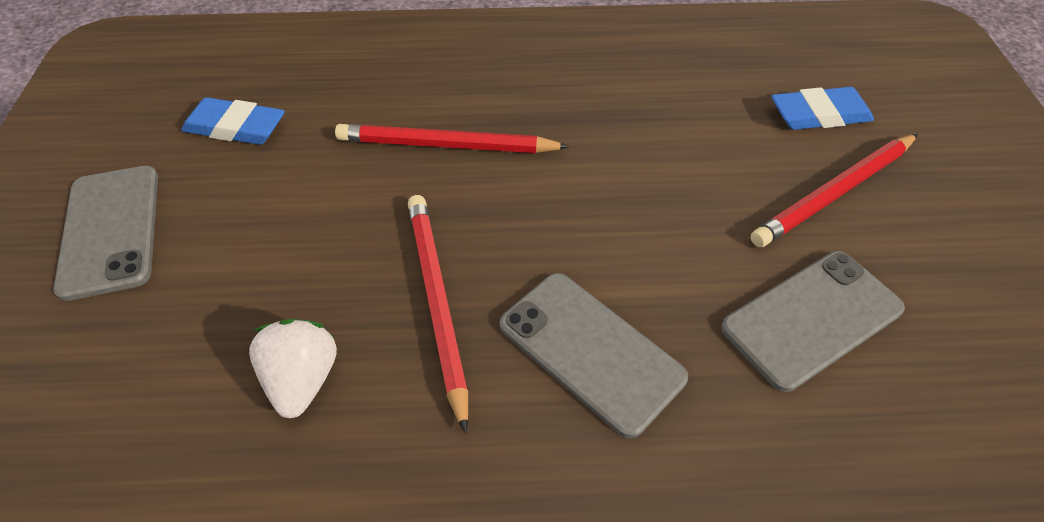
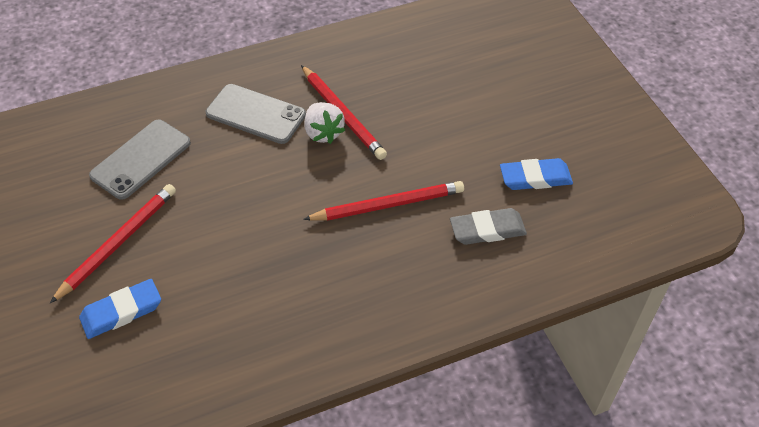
camera: 160 degrees right, 0 degrees up
grey phone [53,166,158,301] -> none
white strawberry [249,319,337,418] -> white strawberry moved to [304,102,345,144]
none -> grey eraser [450,208,527,245]

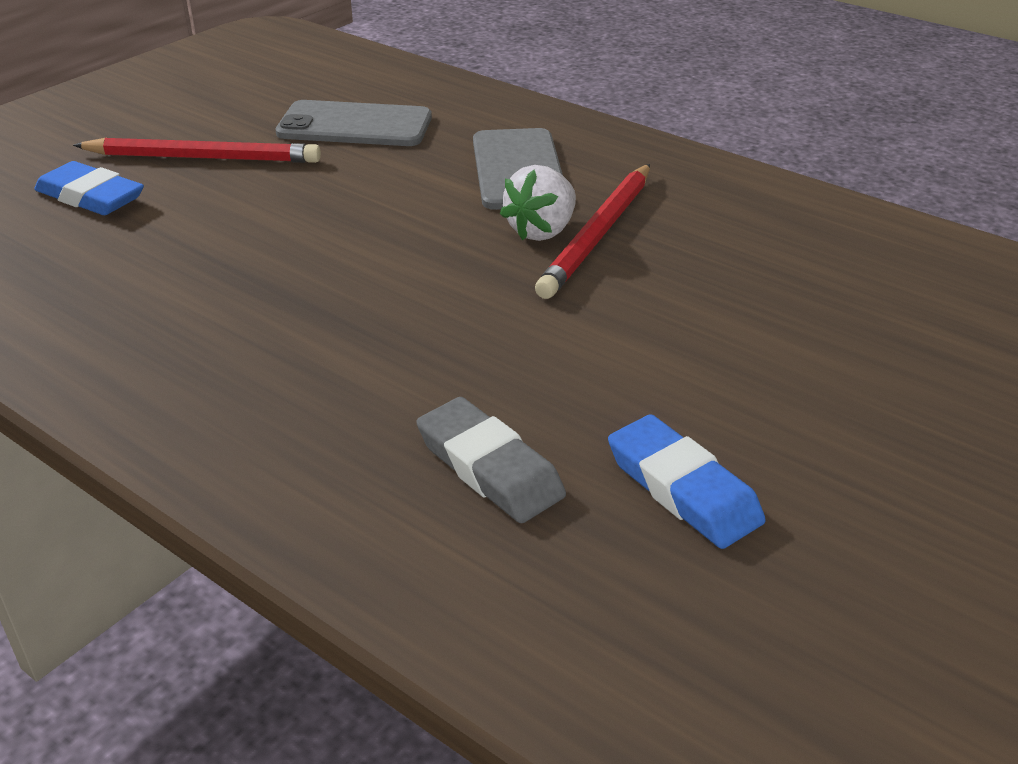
camera: 60 degrees right, 15 degrees down
red pencil [303,181,464,221] -> none

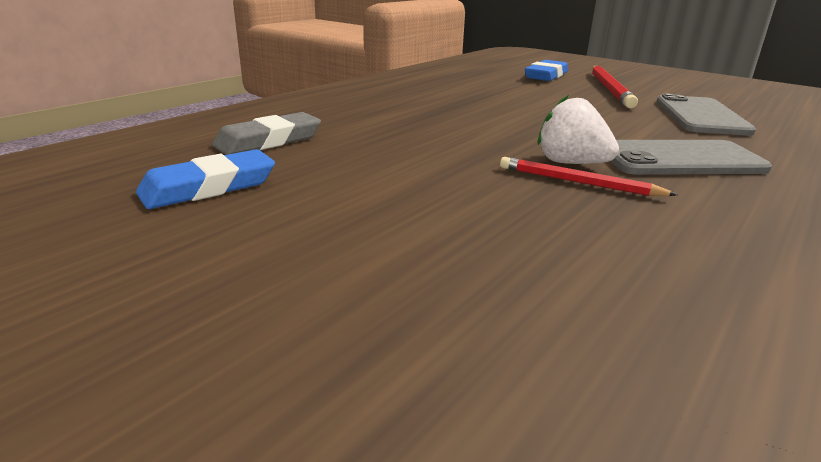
camera: 90 degrees right, 10 degrees down
red pencil [535,164,650,299] -> red pencil [500,157,678,196], size x0.63

